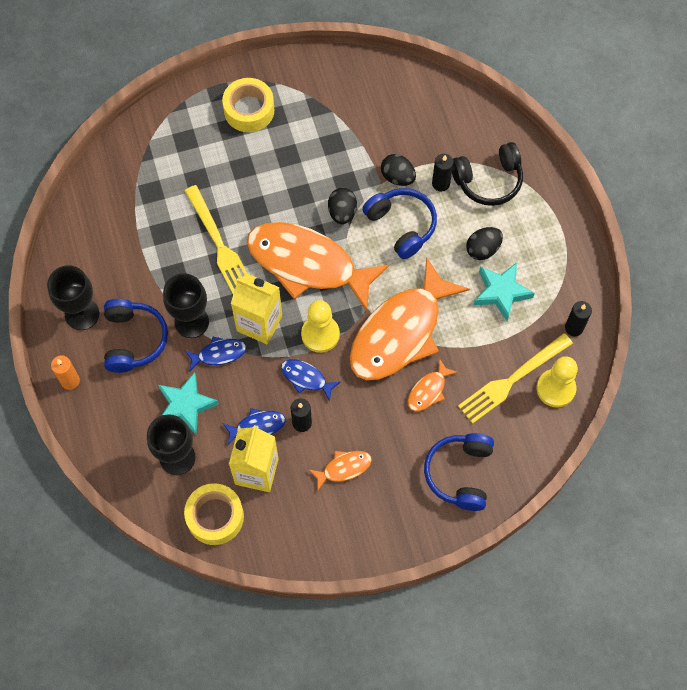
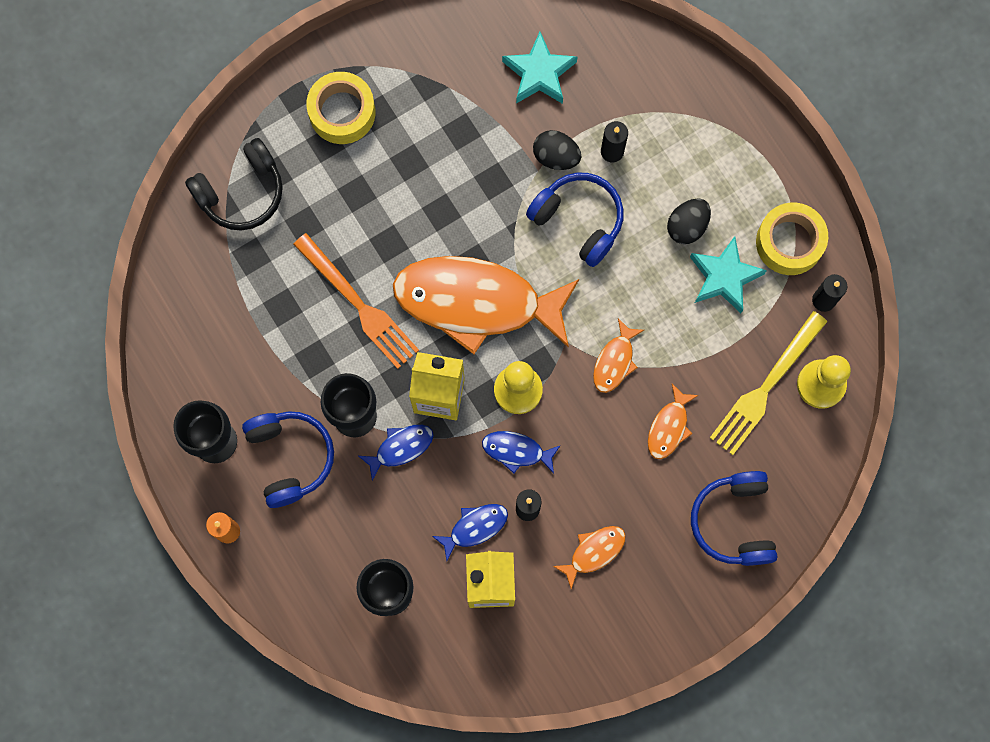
camera: 15 degrees left, 10 degrees up
turquoise star [158,372,219,435] -> turquoise star moved to [502,32,577,104]
yellow tape [184,483,244,545] -> yellow tape moved to [756,203,828,275]
yellow fork [185,185,247,294] -> orange fork [293,233,419,369]
black egg [328,188,357,224] -> none
orange fish [350,257,470,380] -> orange fish [593,318,644,393], size x0.42
black headphones [452,142,523,206] -> black headphones moved to [185,138,283,231]

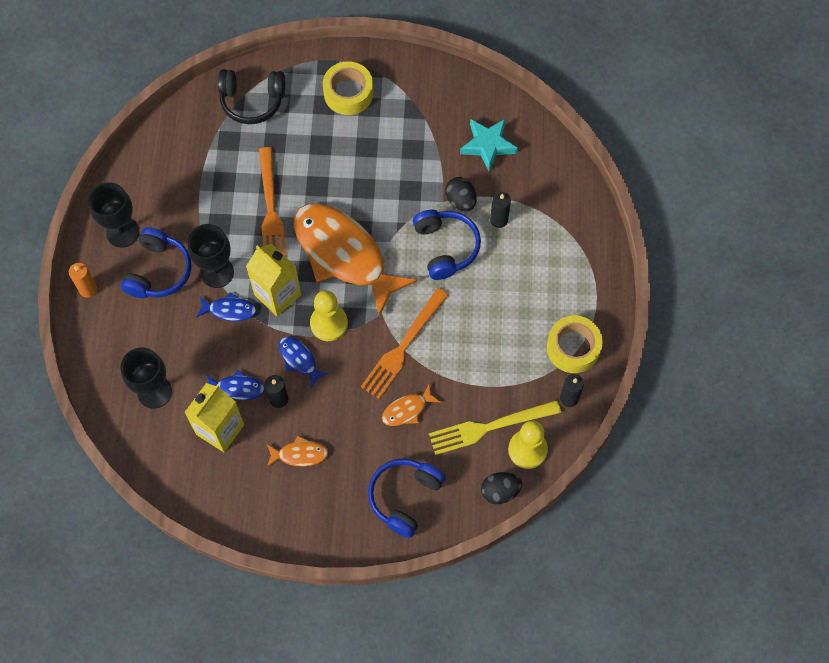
camera: 35 degrees right, 10 degrees down
orange fish [593,318,644,393] -> orange fork [361,288,449,399]
black egg [667,198,711,244] -> black egg moved to [481,472,522,504]
turquoise star [690,236,767,313] -> none

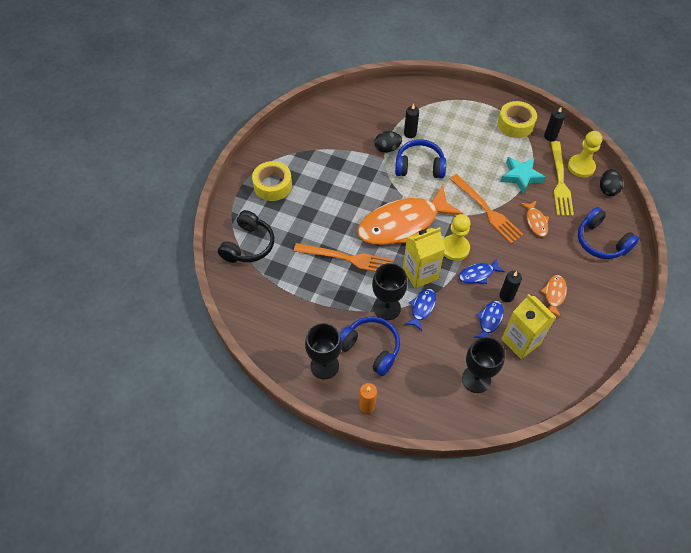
camera: 70 degrees left, 10 degrees down
turquoise star [460,119,518,171] -> turquoise star moved to [500,157,546,195]

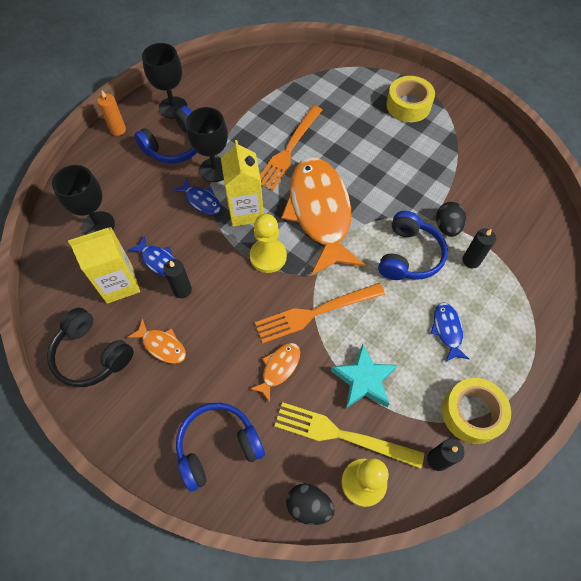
camera: 105 degrees right, 5 degrees up
black headphones [218,210,274,263] -> black headphones moved to [47,308,134,387]
blue fish [459,258,505,284] -> blue fish moved to [431,302,469,362]
orange fish [521,200,549,237] -> orange fish turned 120 degrees clockwise [250,343,300,403]

